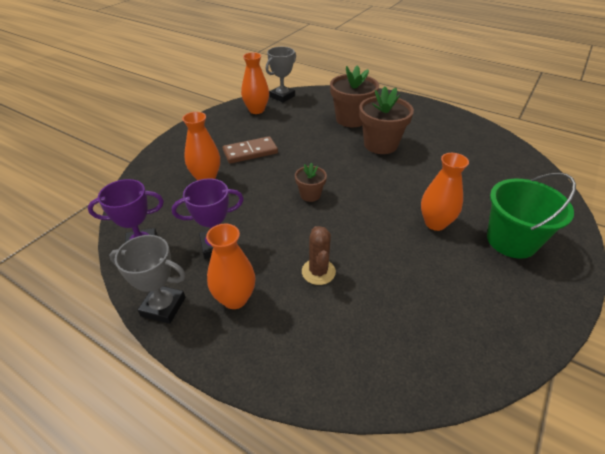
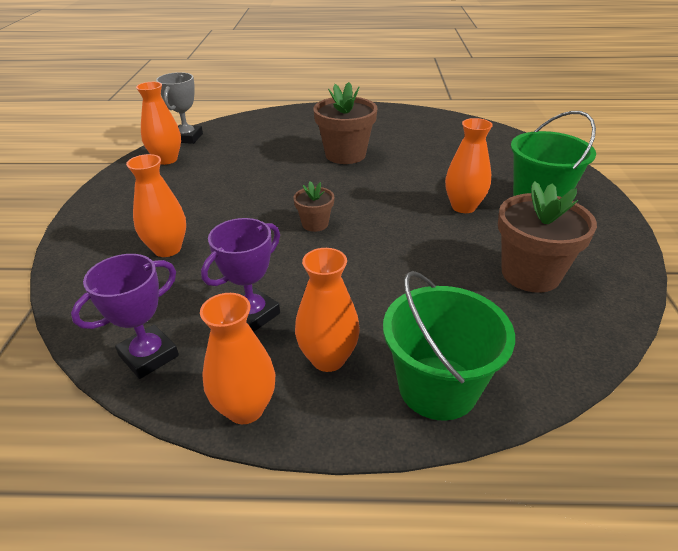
camera: 30 degrees left, 5 degrees down
grey trophy [109,235,186,324] -> orange vase [200,293,275,424]
brown domino [223,136,278,164] -> none
brown cactus [302,226,336,285] -> none
brown flower pot [330,65,379,127] -> brown flower pot moved to [498,181,597,293]
none -> green bucket [383,271,515,421]

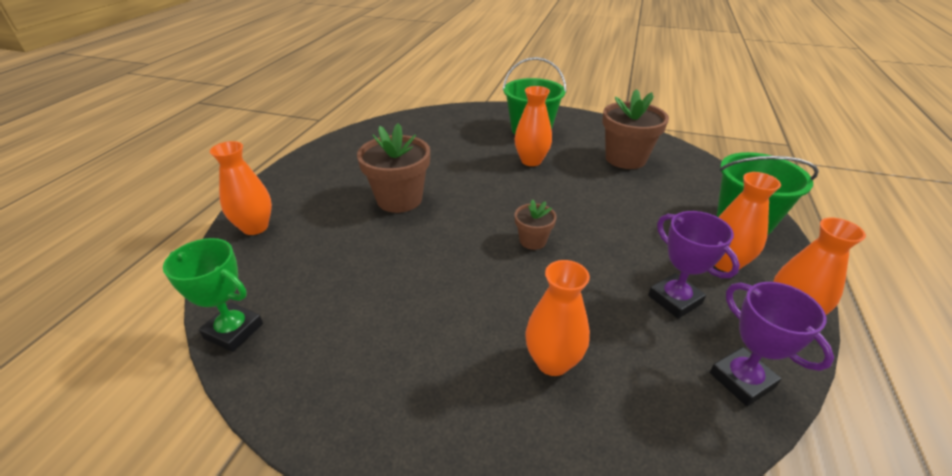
camera: 75 degrees left, 0 degrees up
orange vase [136,82,181,165] -> orange vase moved to [210,141,272,235]
grey trophy [156,72,203,144] -> green trophy [163,238,263,352]

